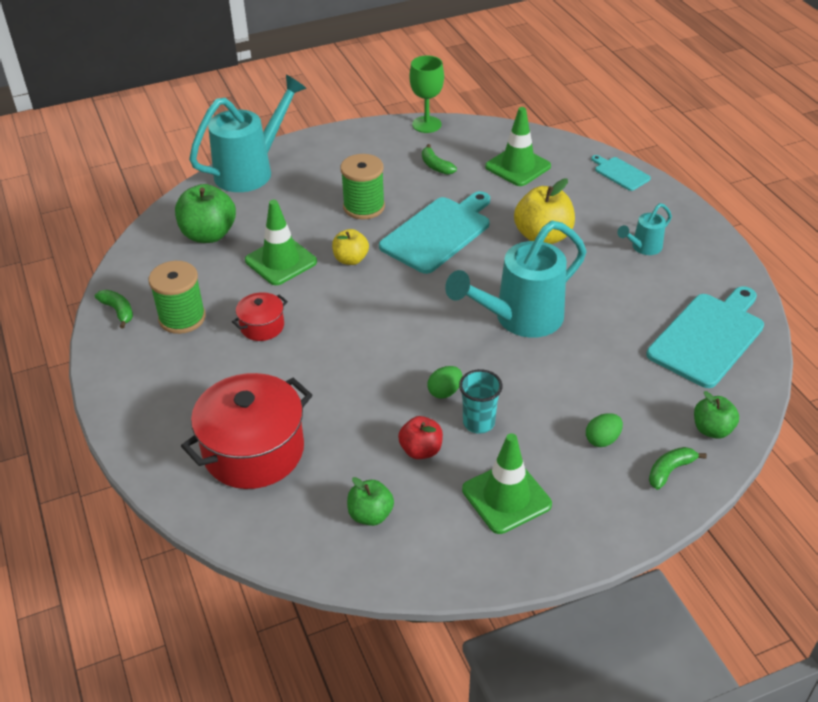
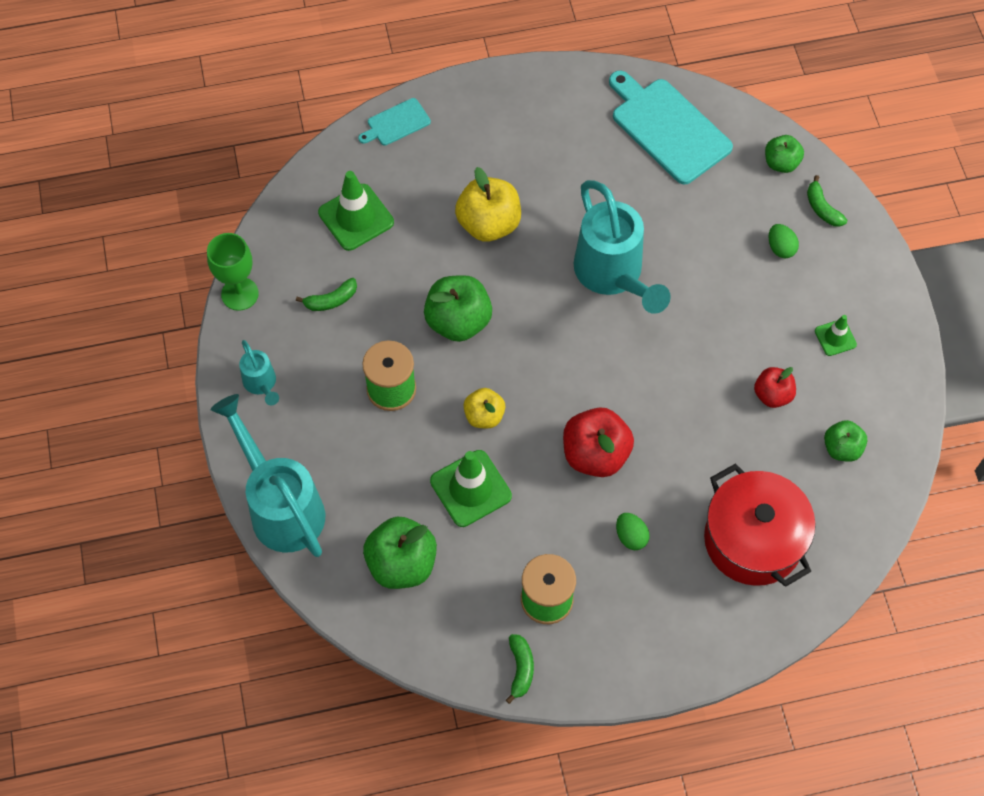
camera: 80 degrees left, 20 degrees up
green banana [95,290,133,329] -> green banana turned 120 degrees clockwise [506,634,534,704]
red pot [232,292,288,341] -> none
turquoise cutting board [379,191,490,274] -> green apple [424,275,492,342]
green egg [427,366,462,399] -> green egg moved to [616,513,650,550]
turquoise cup [459,369,502,434] -> none
green traffic cone [462,433,552,534] -> green traffic cone [815,315,857,356], size x0.55
turquoise watering can [617,203,672,255] -> turquoise watering can moved to [239,340,279,405]
none -> red apple [563,407,634,477]

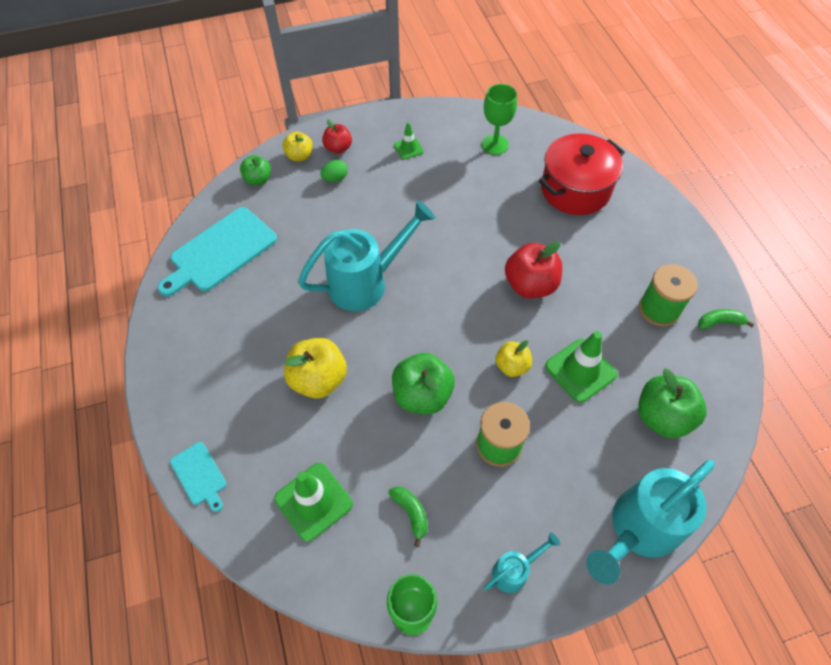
camera: 95 degrees left, 5 degrees down
green egg [616,513,650,550] -> none
red apple [754,367,796,408] -> red apple moved to [322,119,352,154]
green banana [807,175,847,227] -> yellow apple [283,131,313,161]
green apple [824,420,867,462] -> green goblet [482,84,517,155]

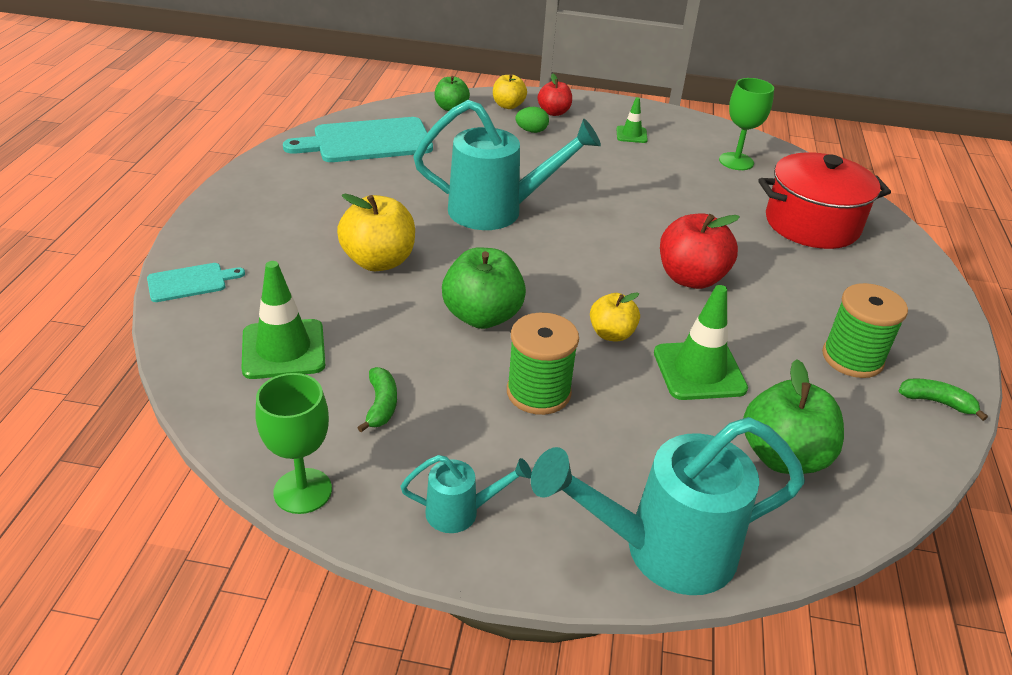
camera: 25 degrees right, 20 degrees down
turquoise cutting board [170,442,226,512] -> turquoise cutting board turned 105 degrees counterclockwise [147,263,245,302]

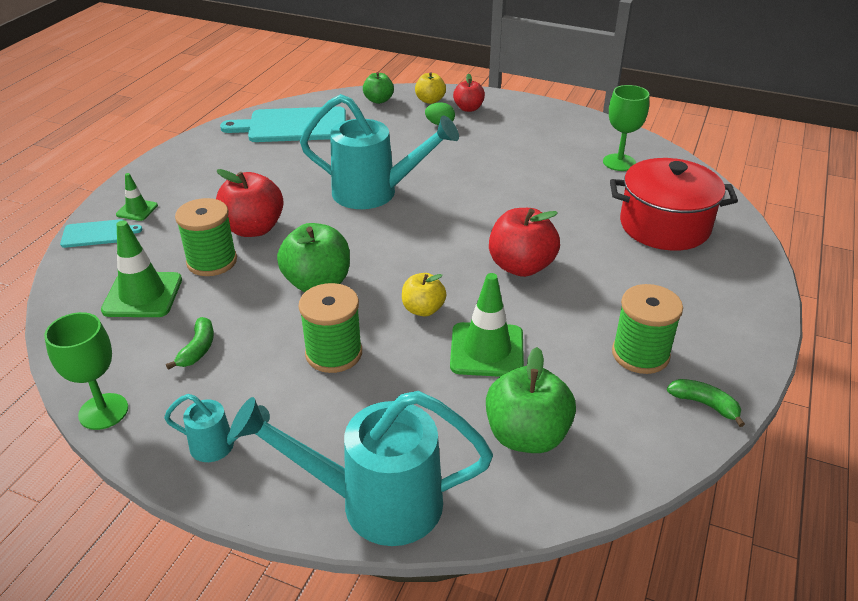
camera: 15 degrees right, 0 degrees up
yellow apple [337,194,415,271] -> red apple [216,169,284,237]
green traffic cone [617,97,648,143] -> green traffic cone moved to [116,173,158,221]
none -> green spool [175,198,237,276]

